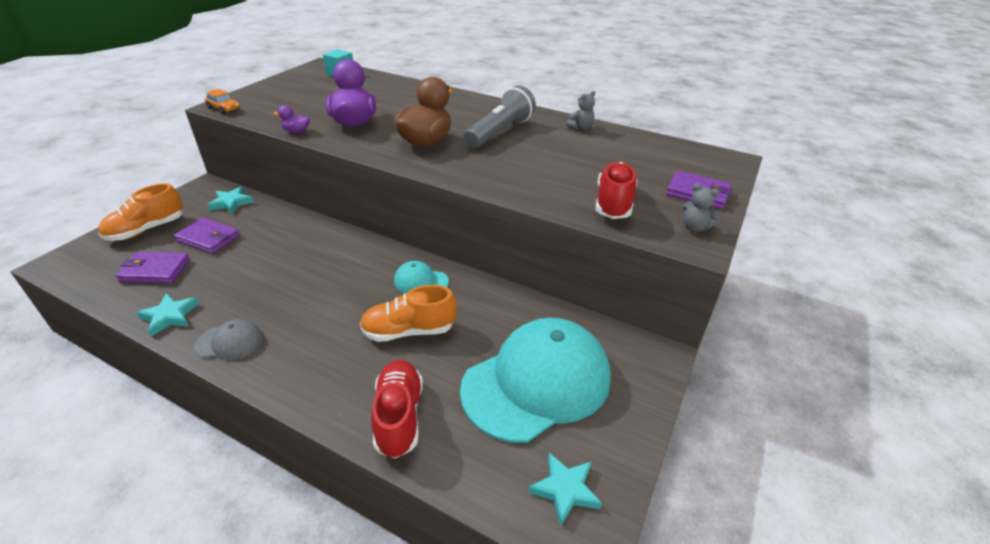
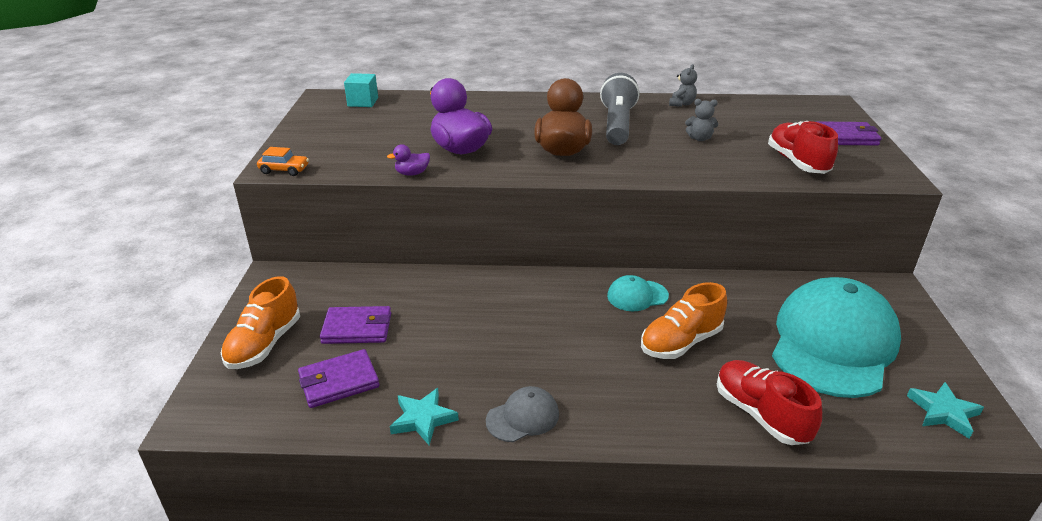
camera: 25 degrees left, 5 degrees down
turquoise star [207,187,254,214] -> none
grey teddy bear [682,183,720,232] -> grey teddy bear moved to [685,99,718,141]

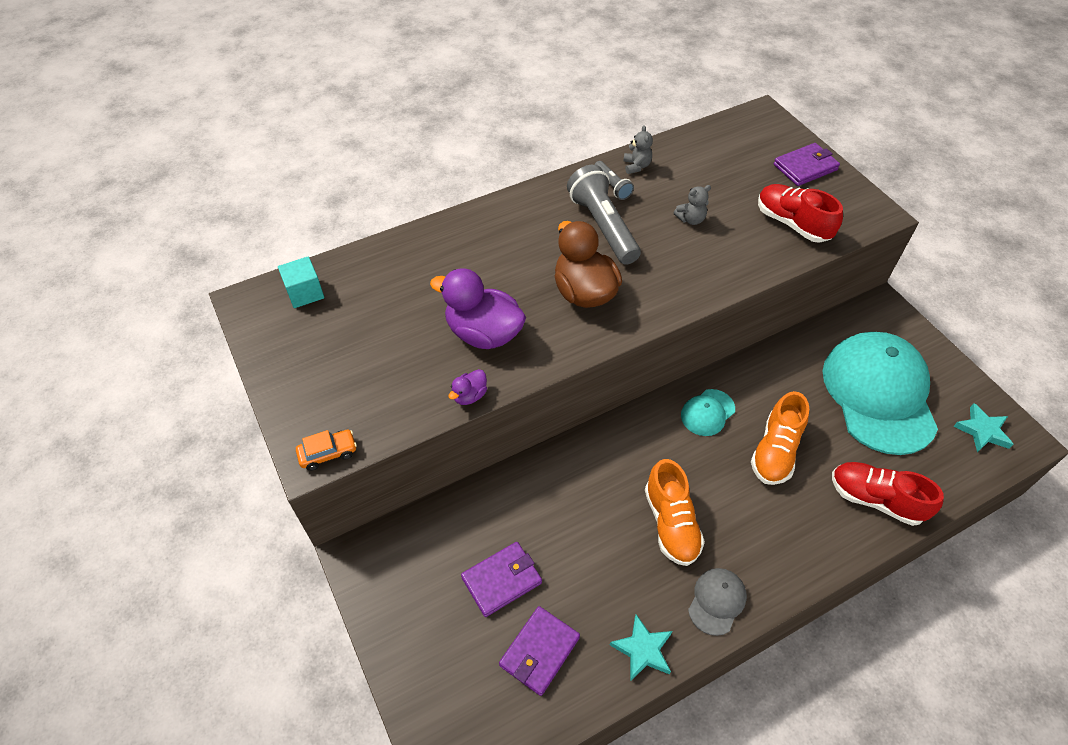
camera: 30 degrees left, 20 degrees up
orange shoe [221,276,300,369] -> orange shoe moved to [645,459,705,566]
none -> grey flashlight [594,161,634,200]

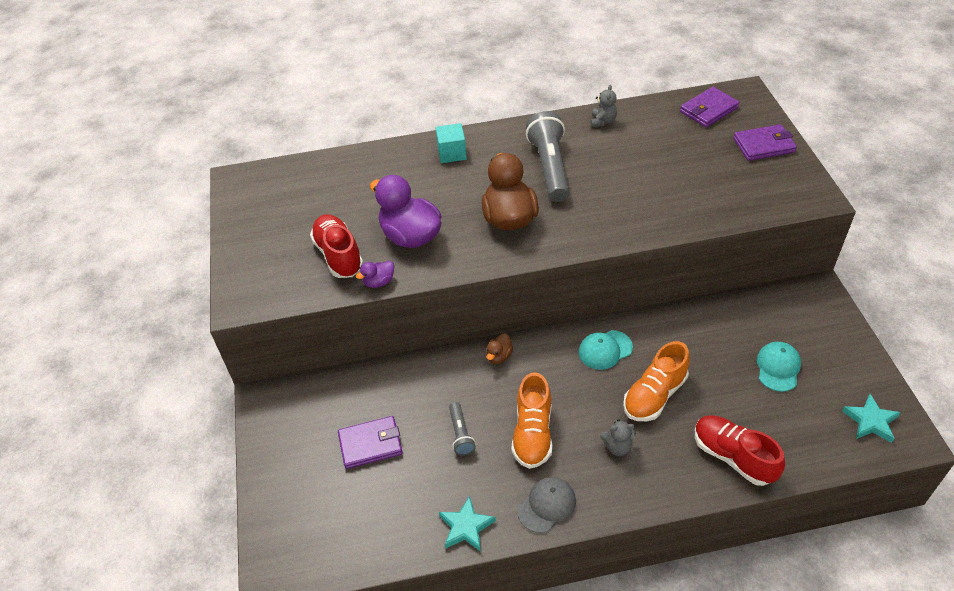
camera: 20 degrees right, 5 degrees down
turquoise cube [278,256,324,308] -> turquoise cube moved to [436,123,467,163]
orange car [296,430,357,471] -> none
purple wallet [499,606,580,696] -> purple wallet moved to [680,87,740,127]
grey flashlight [594,161,634,200] -> grey flashlight moved to [449,402,476,456]
grey teddy bear [674,185,711,225] -> grey teddy bear moved to [600,419,636,456]
red shoe [758,184,843,243] -> red shoe moved to [310,214,363,278]
turquoise cap [823,332,938,455] -> turquoise cap [757,342,801,392], size x0.43
none -> brown duck [486,333,513,364]

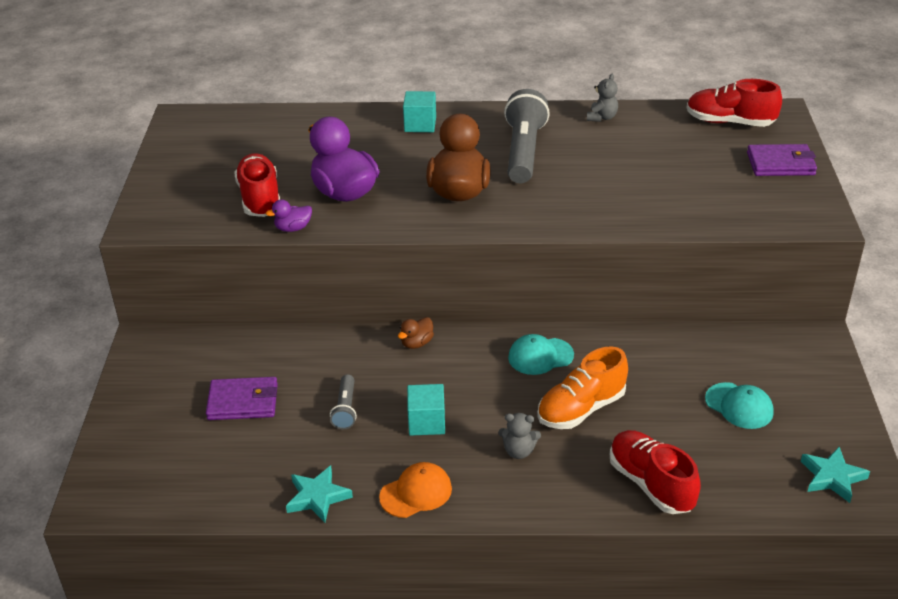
camera: 10 degrees right, 10 degrees down
orange shoe [511,372,552,469] -> turquoise cube [407,384,445,436]
grey cap [517,477,576,533] -> orange cap [379,462,452,518]
purple wallet [680,87,740,127] -> red shoe [687,79,782,127]
turquoise cap [757,342,801,392] -> turquoise cap turned 105 degrees clockwise [705,382,774,429]

